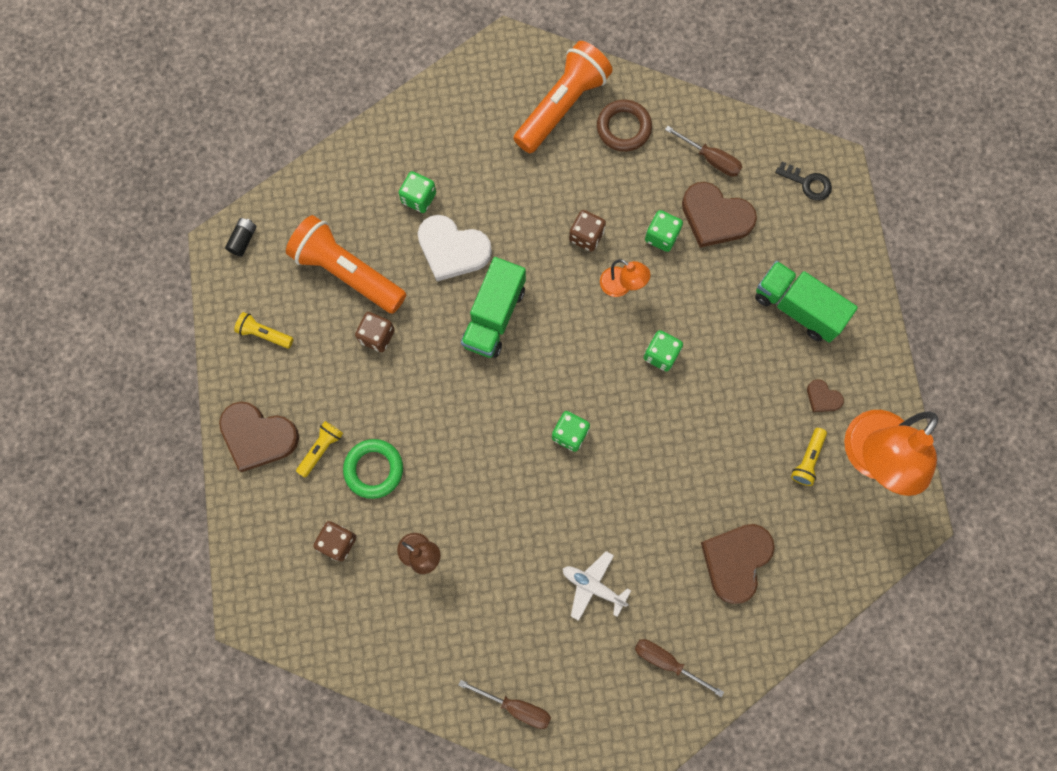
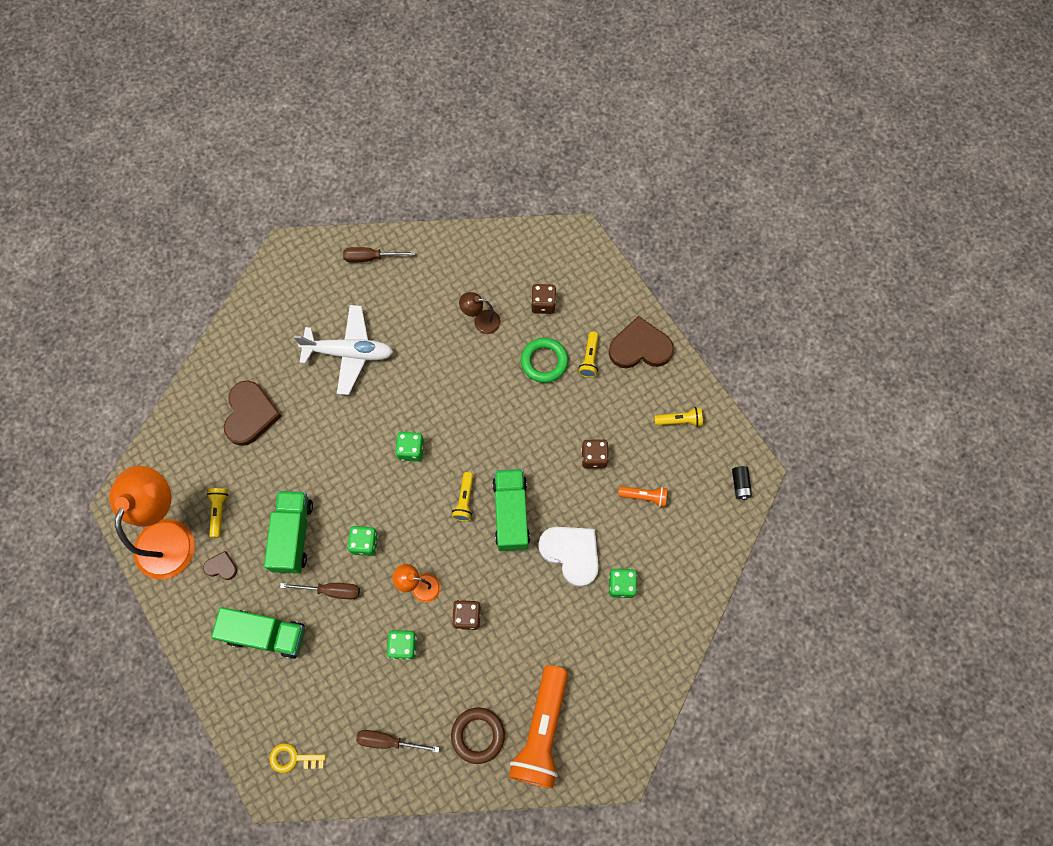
camera: 155 degrees right, 5 degrees down
orange flashlight [286,215,406,314] -> orange flashlight [618,486,668,507], size x0.46
white heart [418,215,492,281] -> white heart turned 45 degrees clockwise [538,527,599,587]
white plane [563,551,631,621] -> white plane [294,305,393,395], size x1.68
brown screwdriver [635,639,724,697] -> brown screwdriver moved to [280,583,360,599]
brown heart [682,182,757,248] -> none
black key [775,161,832,201] -> yellow key [269,743,326,773]
none -> green truck [264,491,313,574]
none -> yellow flashlight [452,472,474,521]

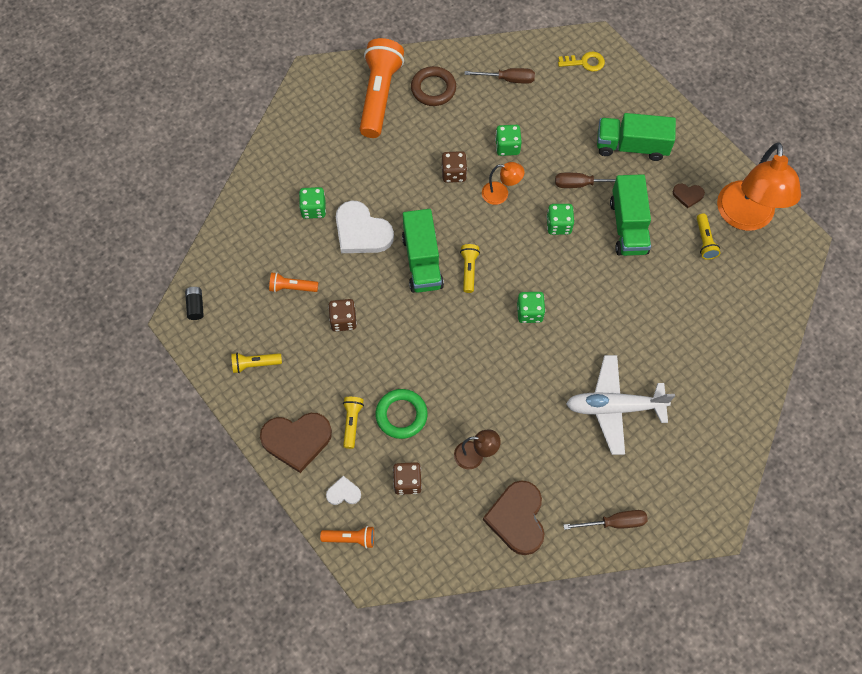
camera: 175 degrees right, 5 degrees down
brown heart [224,381,282,446] -> brown heart moved to [483,480,545,555]
none -> orange flashlight [320,526,374,549]
none -> white heart [326,476,361,505]

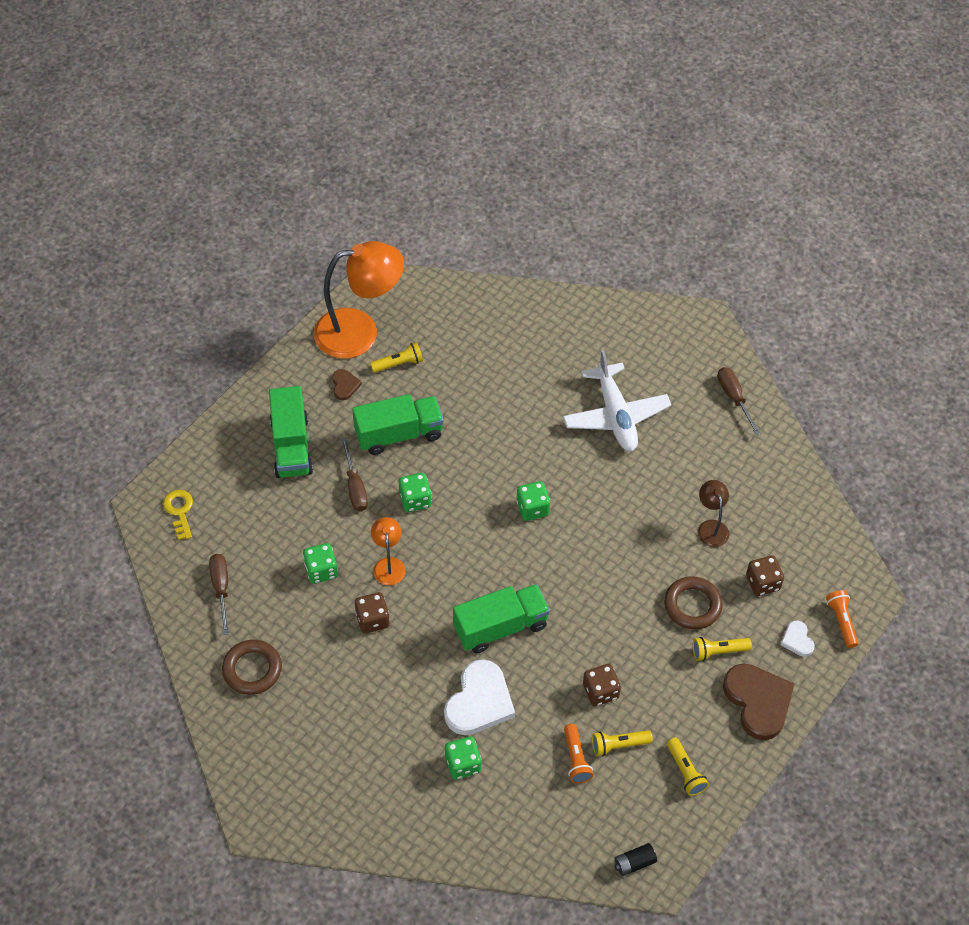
camera: 105 degrees left, 10 degrees down
orange flashlight [360,38,404,138] -> none
green ring [375,389,428,439] -> brown ring [664,576,723,629]
yellow flashlight [460,244,480,293] -> yellow flashlight moved to [592,730,653,756]
brown heart [483,480,545,555] -> none

